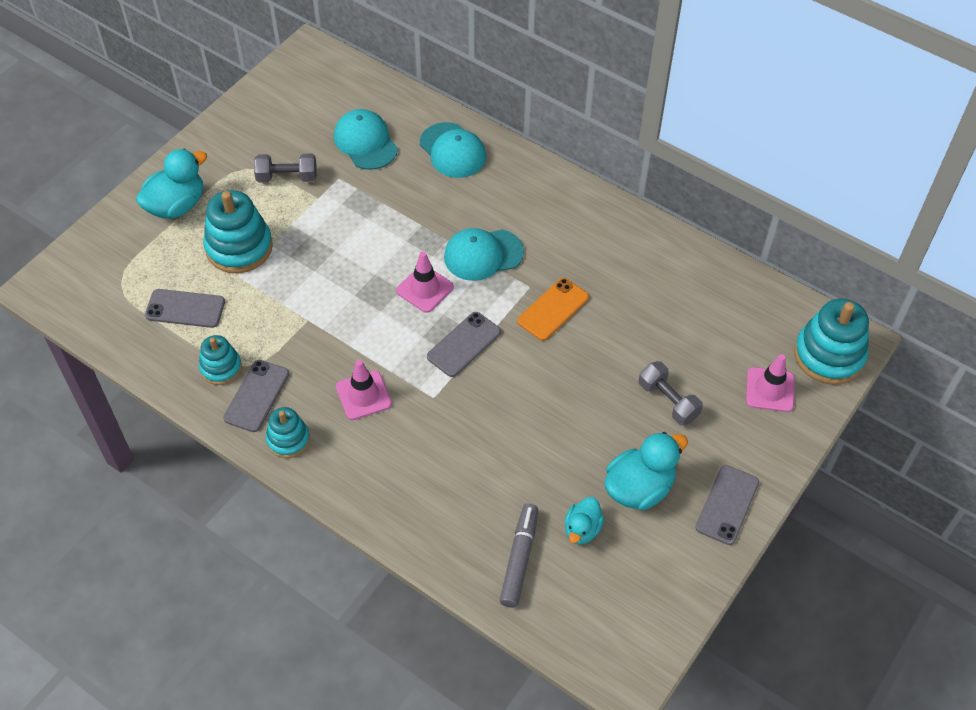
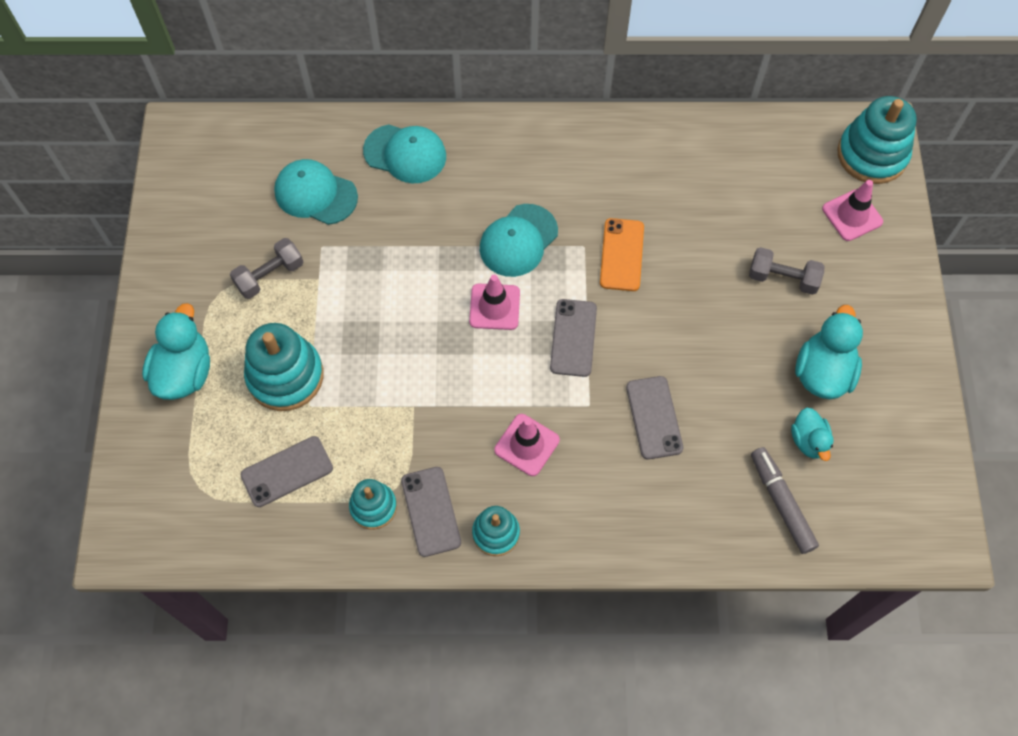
camera: 35 degrees left, 10 degrees up
grey phone [695,465,759,545] -> grey phone moved to [626,376,683,459]

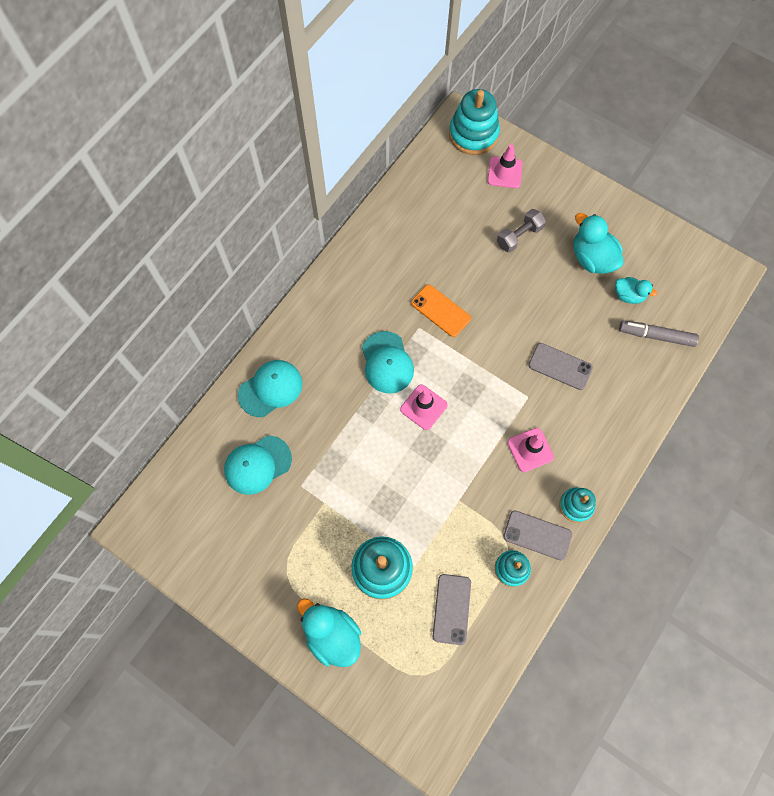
camera: 55 degrees left, 5 degrees up
grey dumbbell [230,238,303,299] -> none
grey phone [550,299,597,377] -> none

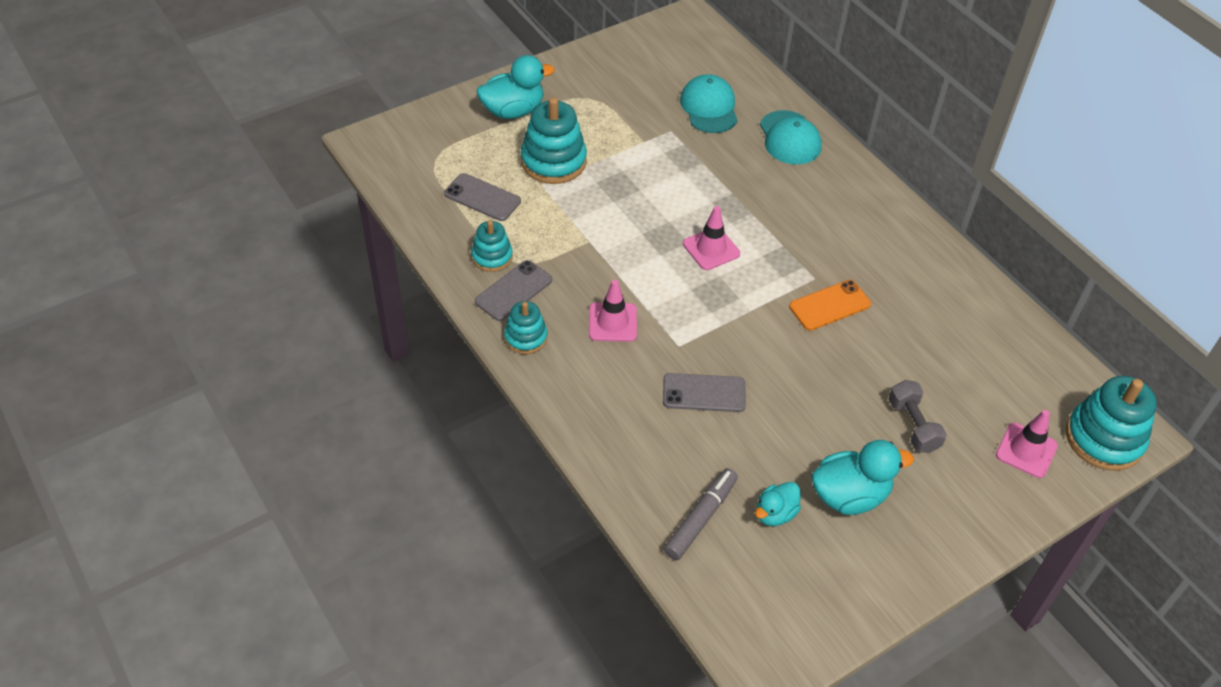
camera: 110 degrees right, 20 degrees down
turquoise cap [362,331,414,394] -> none
grey phone [528,343,593,390] -> grey phone turned 45 degrees clockwise [663,373,746,412]

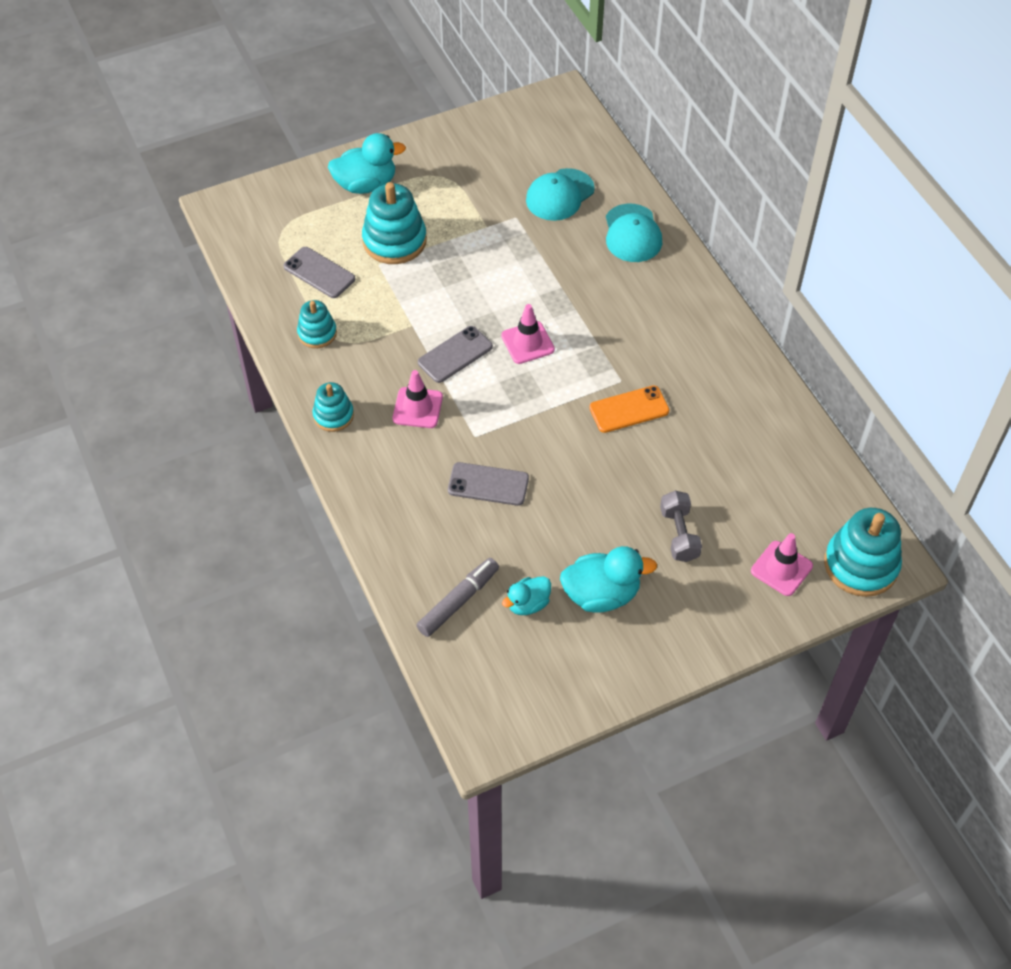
camera: 10 degrees right, 5 degrees up
grey phone [475,260,552,321] -> grey phone moved to [418,326,493,383]
turquoise cap [680,74,738,133] -> turquoise cap turned 135 degrees counterclockwise [526,168,595,221]

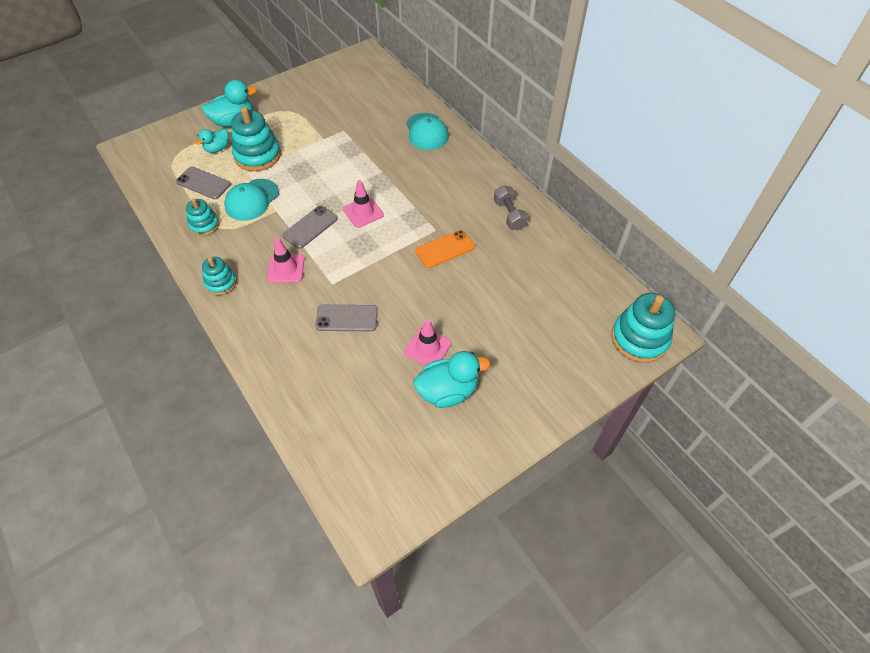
camera: 10 degrees left, 0 degrees up
grey marker [416,558,499,637] -> none
turquoise duck [502,576,551,615] -> turquoise duck moved to [195,129,229,153]
turquoise cap [526,168,595,221] -> turquoise cap moved to [224,179,279,221]
grey dumbbell [660,491,702,562] -> grey dumbbell moved to [494,185,528,230]
pink traffic cone [751,533,813,596] -> pink traffic cone moved to [404,319,451,365]

